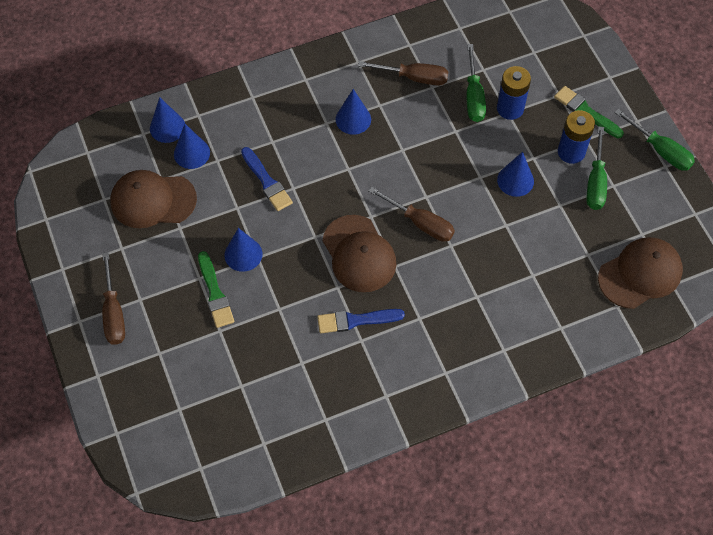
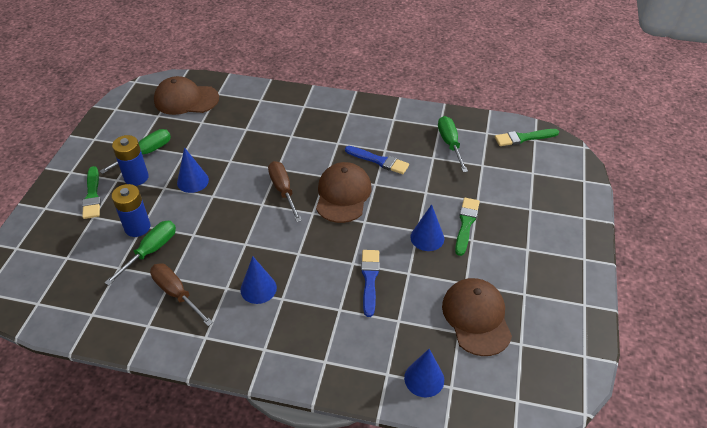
camera: 145 degrees left, 15 degrees down
brown screwdriver [102,252,125,345] -> none
brown cap [110,170,197,228] -> brown cap turned 135 degrees counterclockwise [442,278,512,356]
blue cone [174,124,210,169] -> none
green screwdriver [615,109,695,171] -> green screwdriver moved to [438,116,468,172]
none -> green brush [495,129,559,146]

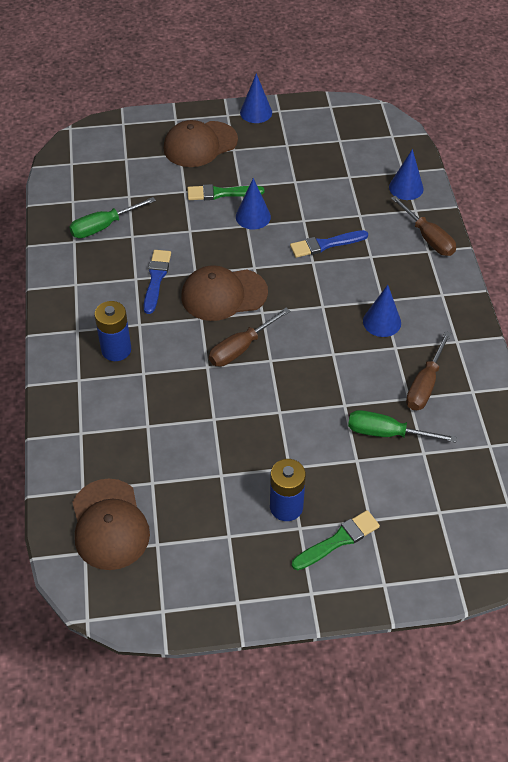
camera: 110 degrees left, 5 degrees up
green screwdriver [100,129,171,174] -> none
blue battery [112,184,151,237] -> blue battery moved to [95,301,131,361]
blue cone [177,147,209,193] -> blue cone moved to [240,73,272,123]
brown cap [442,278,512,356] -> brown cap moved to [164,120,238,167]
green brush [495,129,559,146] -> none
none -> brown screwdriver [391,196,456,256]

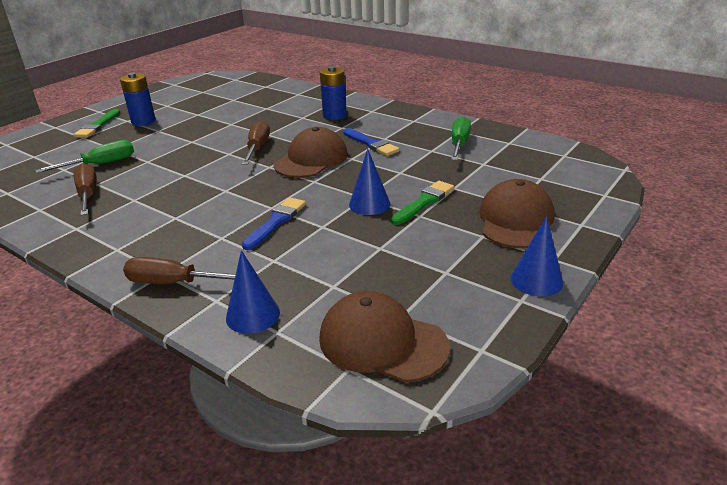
camera: 135 degrees right, 20 degrees down
brown cap [72,479,150,570] -> brown cap moved to [319,291,450,383]
blue cone [363,285,401,337] -> none

